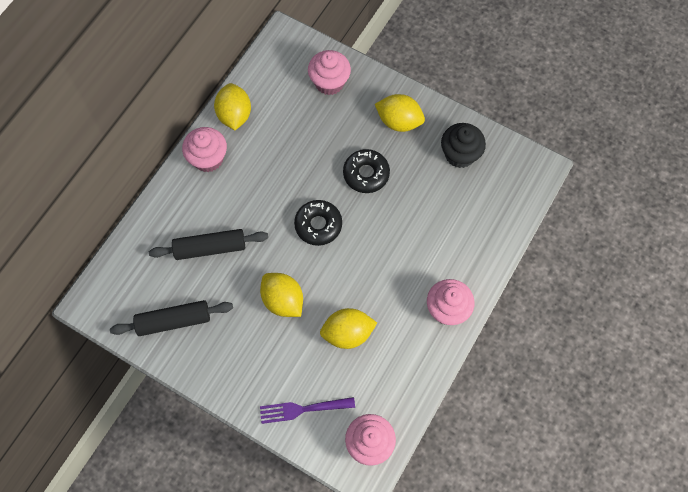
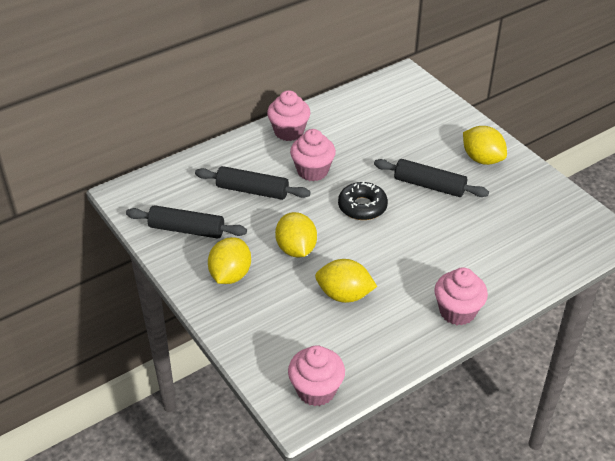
camera: 25 degrees right, 25 degrees down
yellow lemon [214,83,251,130] -> yellow lemon moved to [208,237,251,284]
purple fork [260,397,355,424] -> none
pink cupcake [308,50,351,95] -> pink cupcake moved to [290,129,336,181]
black donut [343,149,390,193] -> black rolling pin [374,159,489,197]
black cupcake [441,123,486,168] -> none

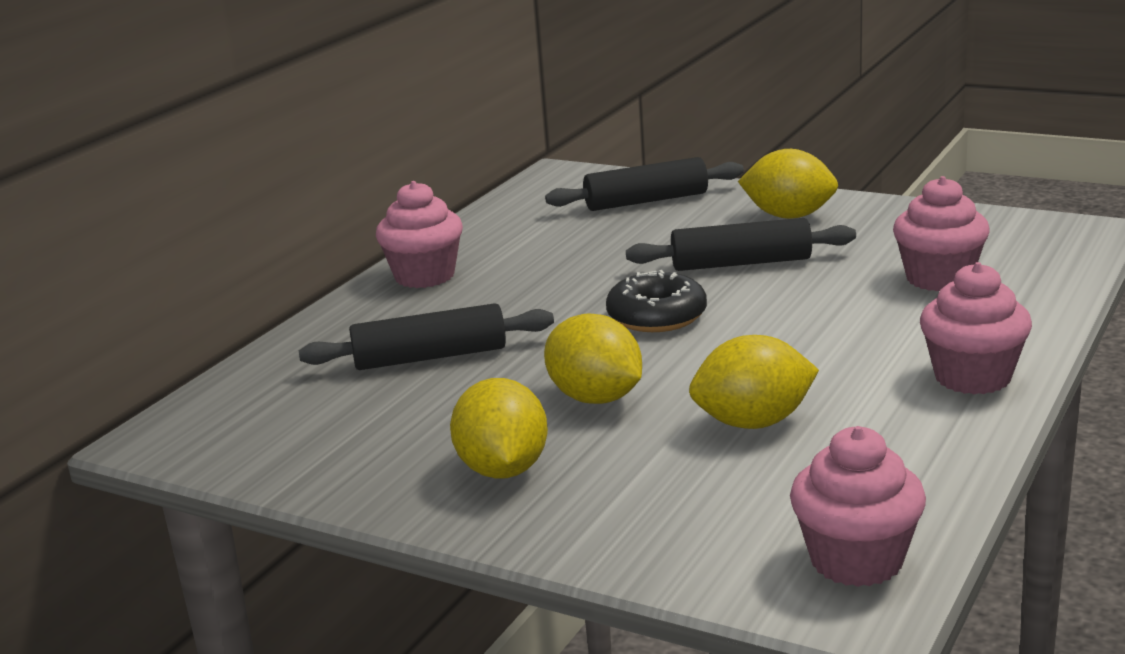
camera: 25 degrees left, 20 degrees down
black rolling pin [126,205,247,239] -> black rolling pin moved to [545,157,744,211]
pink cupcake [290,129,336,181] -> pink cupcake moved to [893,176,990,291]

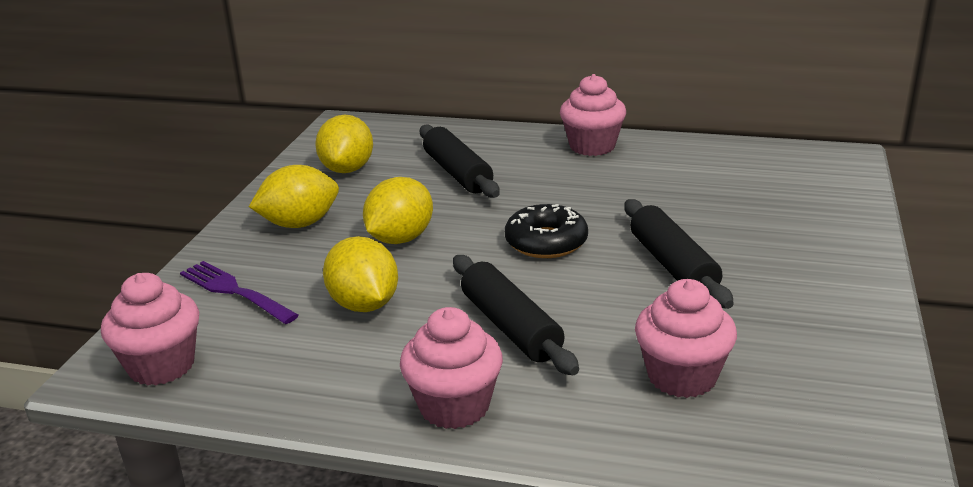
camera: 75 degrees right, 5 degrees up
black rolling pin [545,157,744,211] -> black rolling pin moved to [453,255,579,375]
yellow lemon [738,149,838,219] -> yellow lemon moved to [315,115,373,173]
none -> purple fork [180,261,299,324]

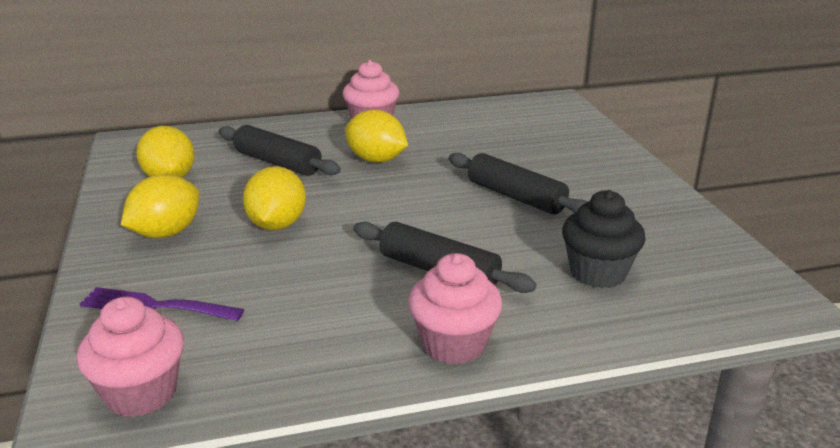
camera: 30 degrees left, 0 degrees up
yellow lemon [323,236,398,312] -> yellow lemon moved to [345,109,408,163]
black donut [505,204,588,258] -> none
pink cupcake [635,279,737,398] -> black cupcake [562,190,646,288]

